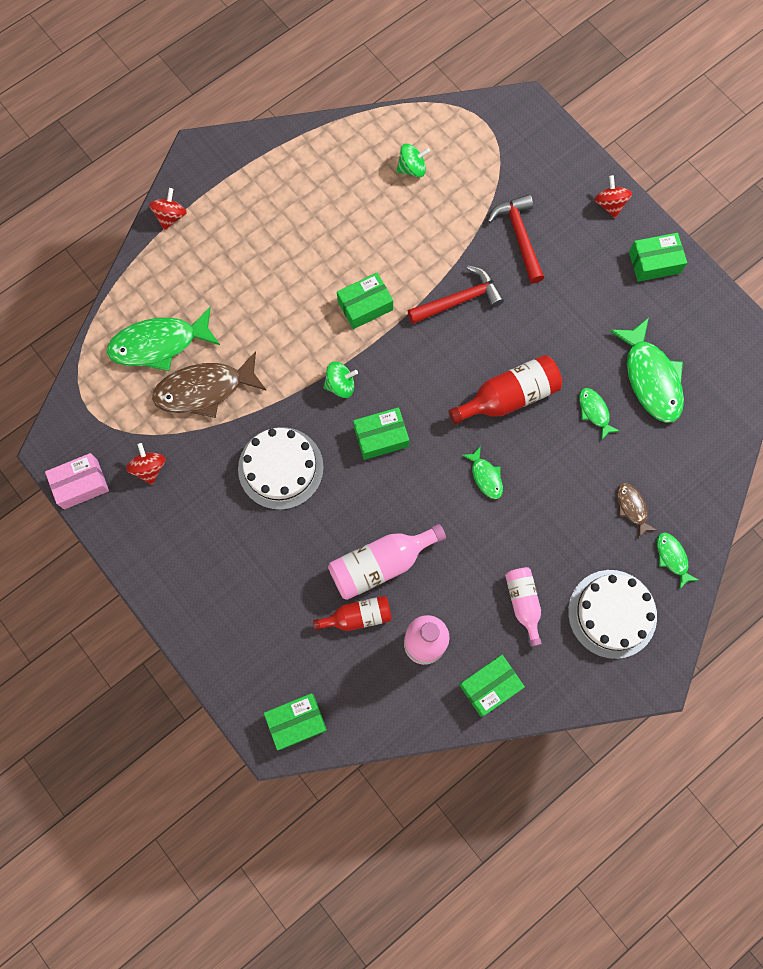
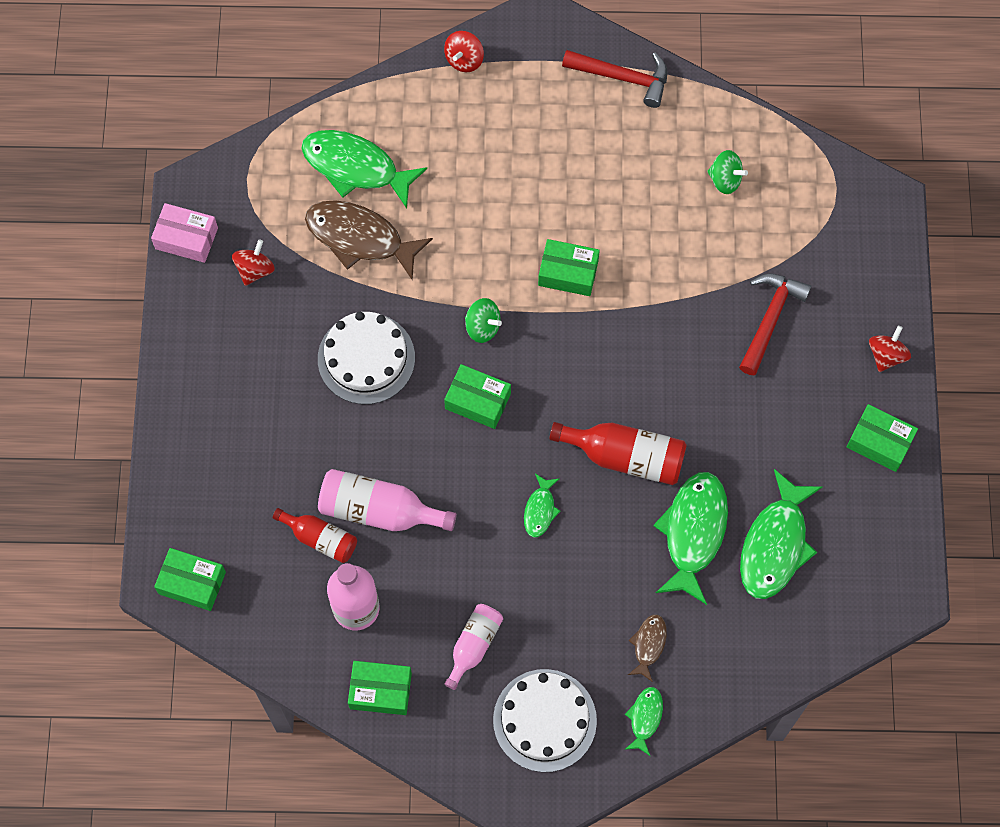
camera: 40 degrees right, 5 degrees down
red spinning top [149,188,187,230] -> red spinning top turned 150 degrees clockwise [444,31,484,72]
red hammer [408,266,504,324] -> red hammer moved to [562,50,668,108]
green fish [579,388,620,441] -> green fish [653,472,728,605], size x2.02

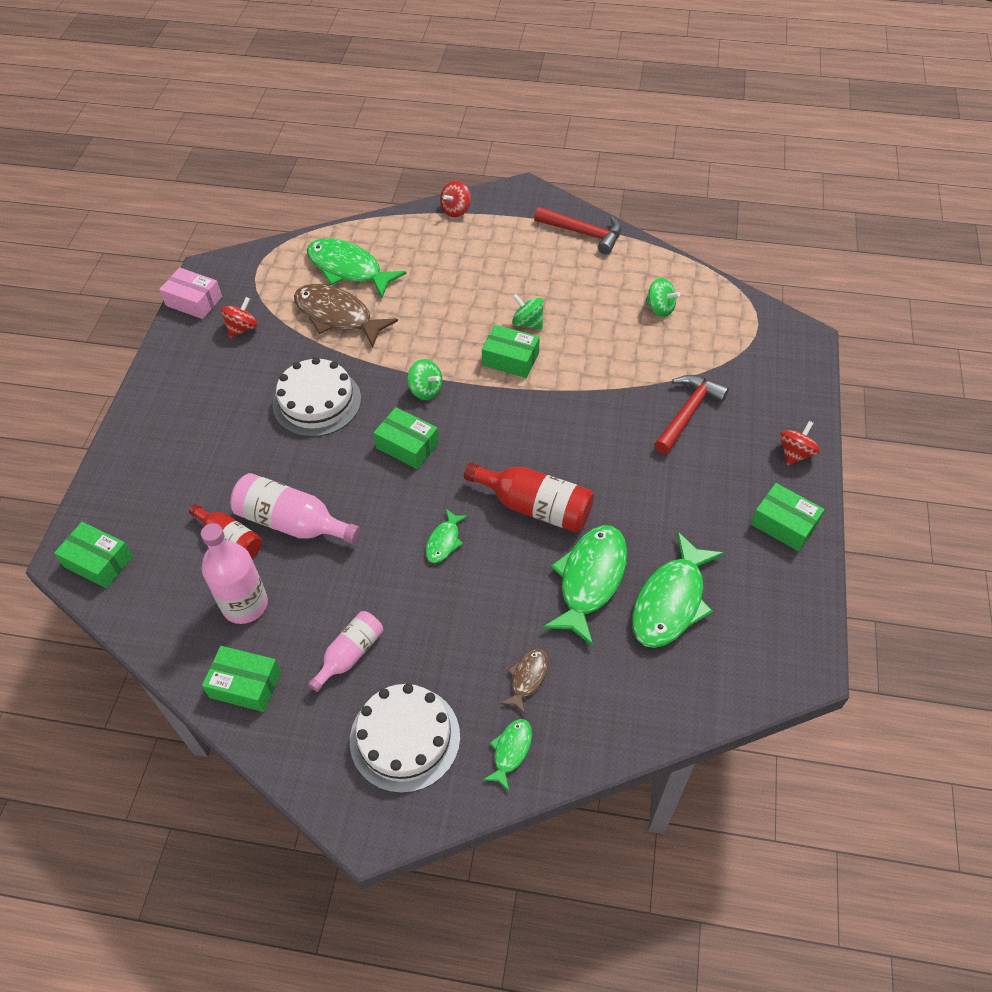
camera: 10 degrees right, 15 degrees down
none -> green spinning top [512,294,544,330]

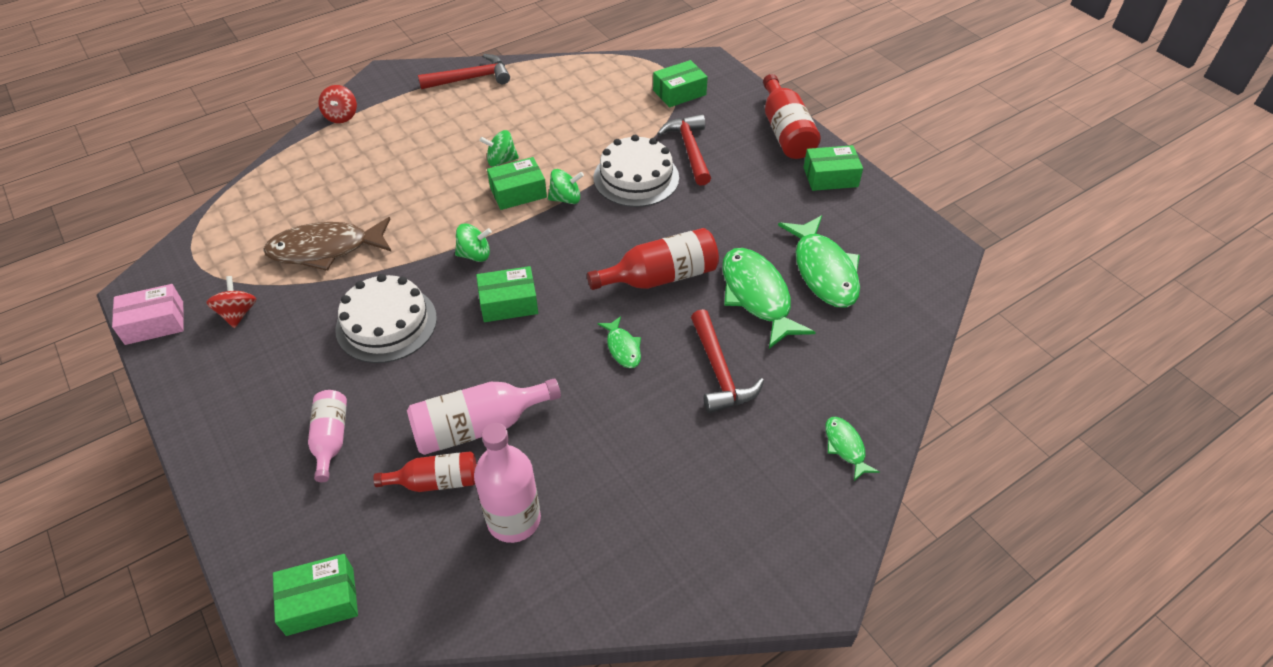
camera: 45 degrees left, 5 degrees down
green box [202,646,281,712] -> green box moved to [653,60,708,107]
green fish [307,238,407,298] -> none
pink bottle [308,611,383,692] -> pink bottle moved to [308,390,347,482]
white cake [350,684,460,793] -> white cake moved to [594,135,679,207]
brown fish [500,649,548,715] -> none
green spinning top [645,278,680,317] -> green spinning top moved to [548,169,584,204]
red spinning top [780,421,820,465] -> red bottle [763,74,821,159]
none -> red hammer [691,309,764,413]

